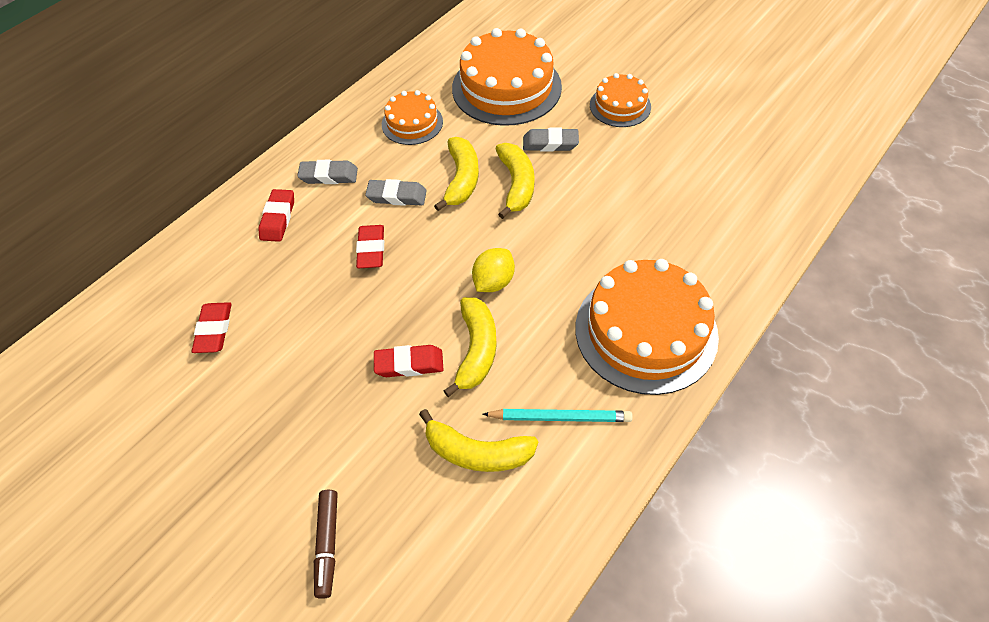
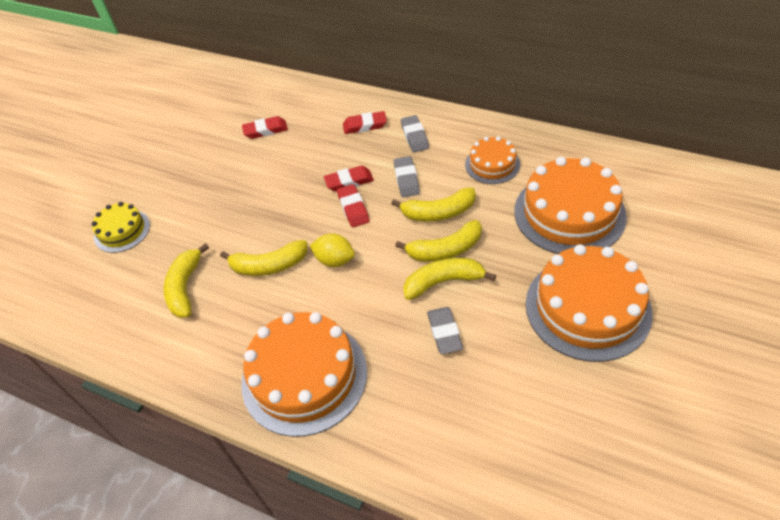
camera: 80 degrees right, 5 degrees down
brown marker [314,490,338,599] -> yellow cake [92,202,150,253]
red eraser [374,345,444,377] -> red eraser moved to [337,184,369,227]
turquoise pencil [482,409,633,422] -> none
grey eraser [523,128,579,152] -> grey eraser moved to [427,307,463,354]
orange cake [590,73,651,127] -> orange cake [526,244,653,362], size x1.85
none -> yellow banana [403,258,496,300]

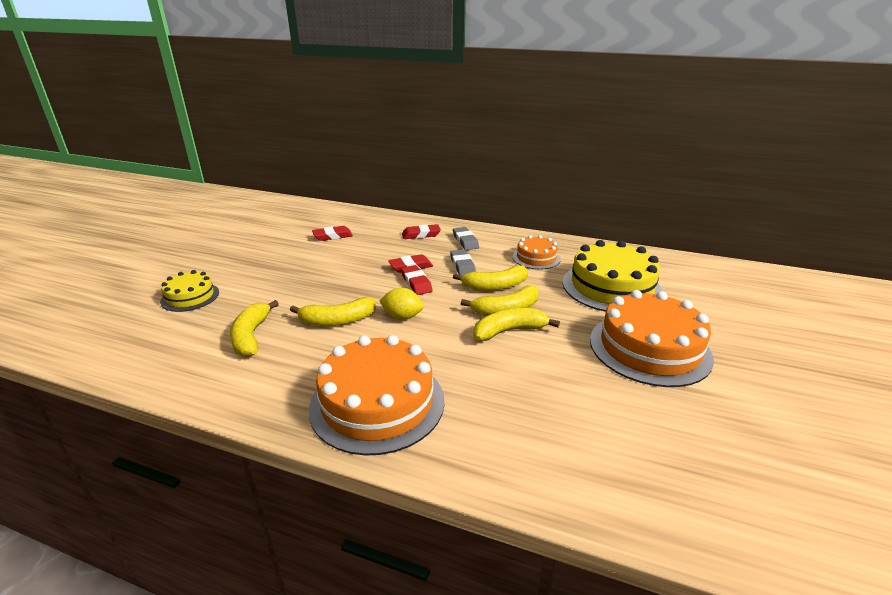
camera: 10 degrees left, 20 degrees down
grey eraser [427,307,463,354] -> none
orange cake [514,157,627,254] -> yellow cake [562,240,663,312]

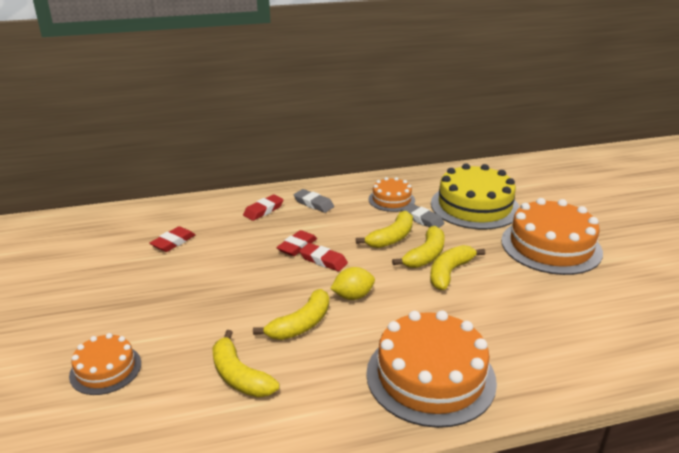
camera: 35 degrees left, 0 degrees up
yellow cake [160,270,219,312] -> orange cake [69,333,141,395]
grey eraser [450,249,476,276] -> grey eraser moved to [402,203,445,228]

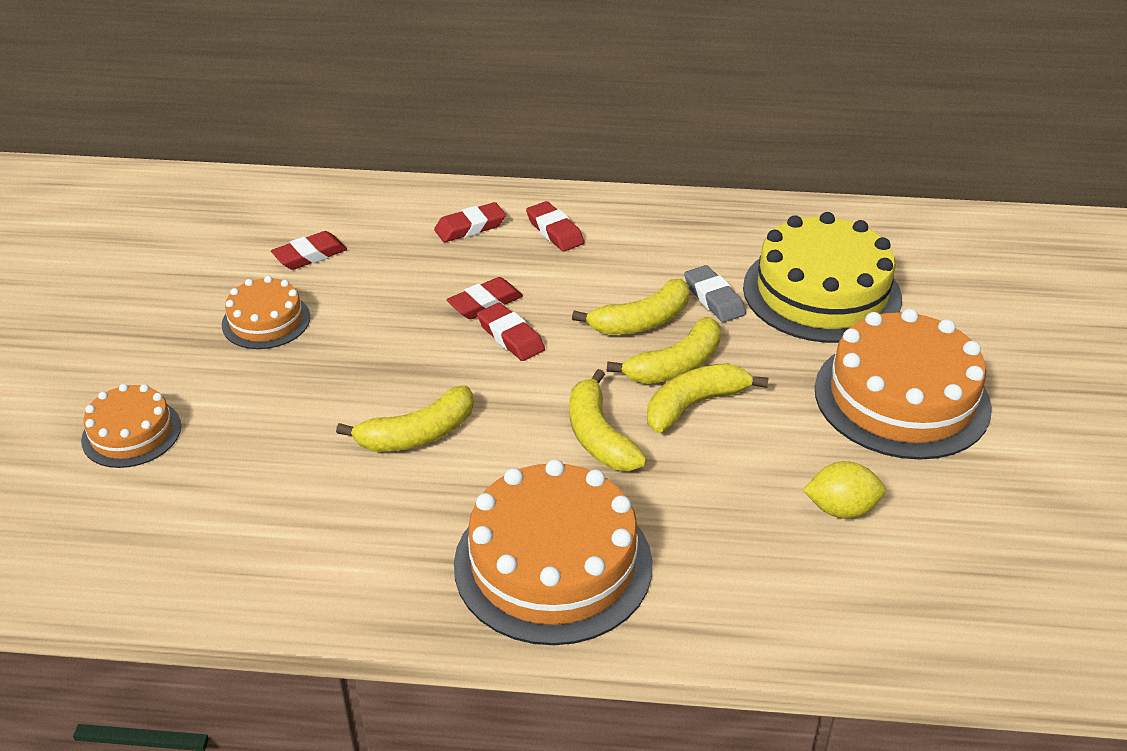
camera: 20 degrees right, 10 degrees up
yellow banana [212,330,279,397] -> yellow banana moved to [570,369,647,471]
grey eraser [294,189,334,213] -> red eraser [526,201,584,251]
yellow lemon [330,267,375,300] -> yellow lemon moved to [803,461,886,519]
orange cake [368,177,415,212] -> orange cake moved to [222,276,310,349]

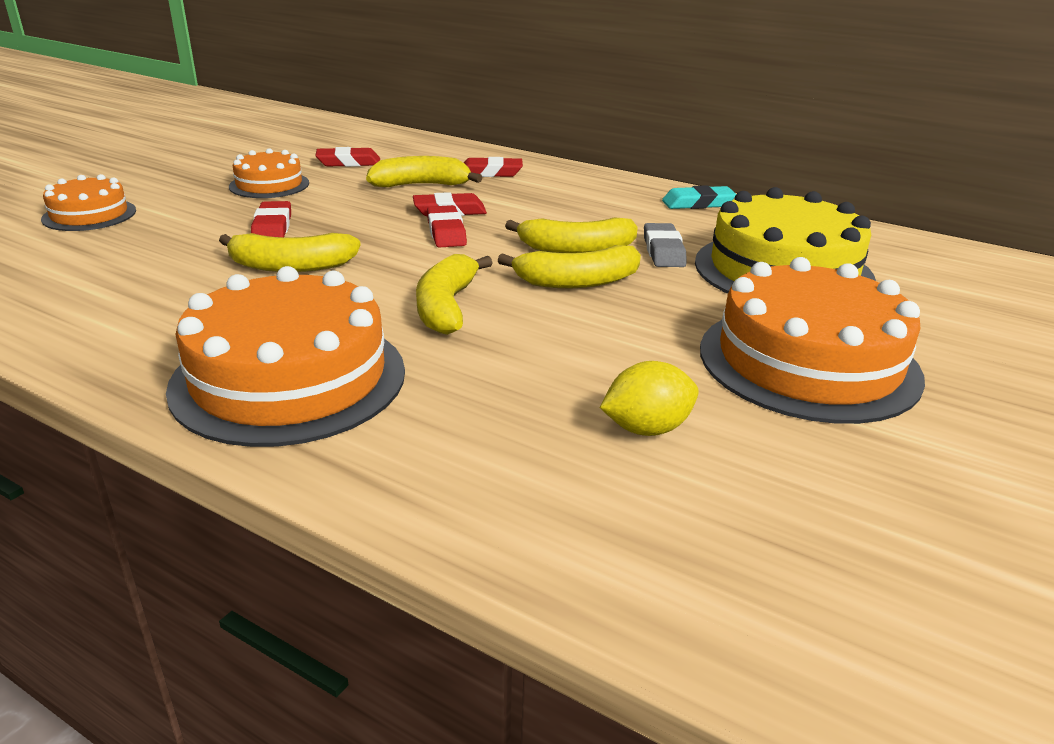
camera: 25 degrees right, 10 degrees down
red eraser [526,201,584,251] -> red eraser moved to [251,201,291,237]
yellow banana [647,364,768,433] -> yellow banana moved to [366,156,482,187]
yellow lemon [803,461,886,519] -> yellow lemon turned 45 degrees counterclockwise [600,361,699,436]
none -> turquoise eraser [662,185,736,209]

